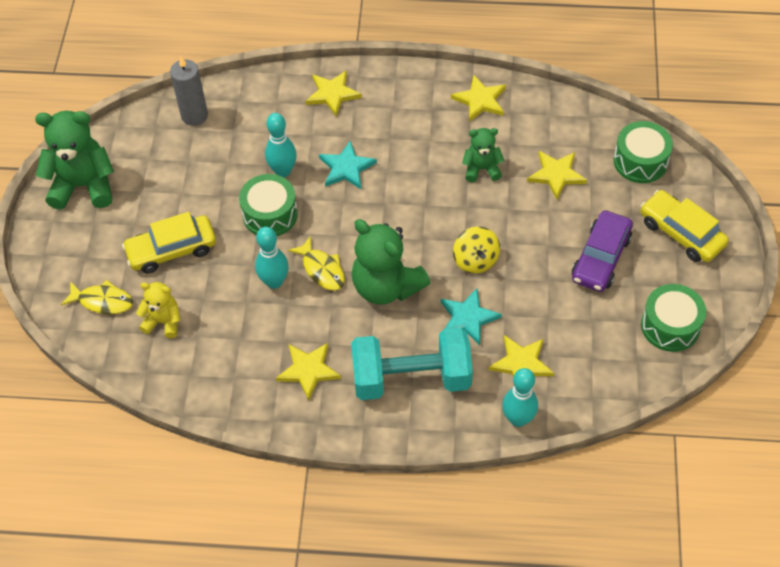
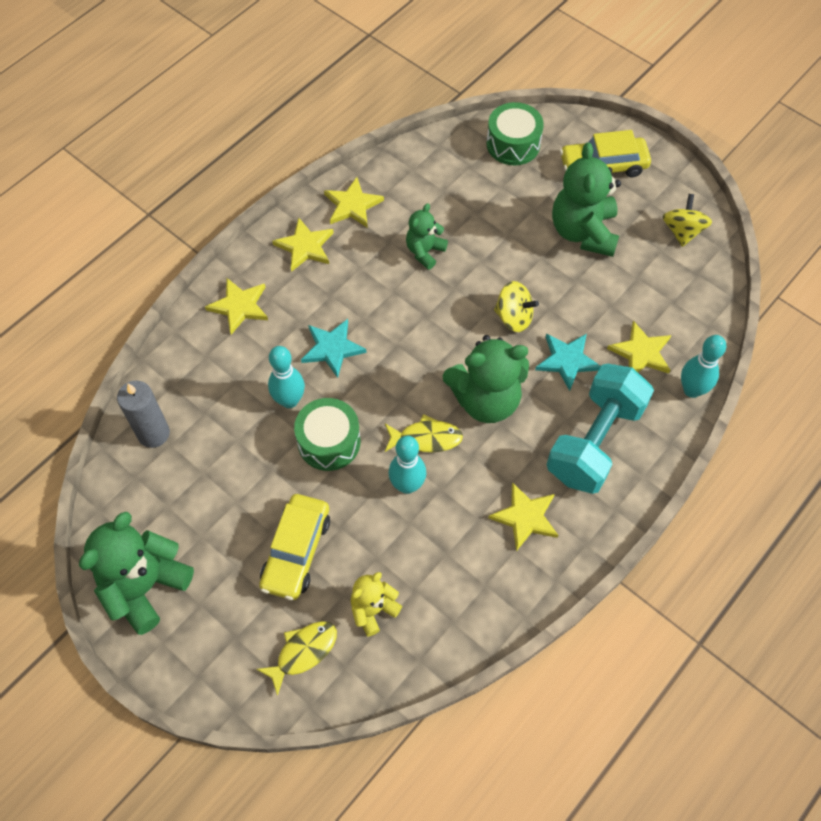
camera: 55 degrees left, 5 degrees up
yellow star [527,151,587,200] -> yellow star moved to [272,217,334,272]
purple car [572,210,633,292] -> green teddy bear [552,142,621,257]
green drum [641,284,706,352] -> yellow spinning top [662,194,712,247]

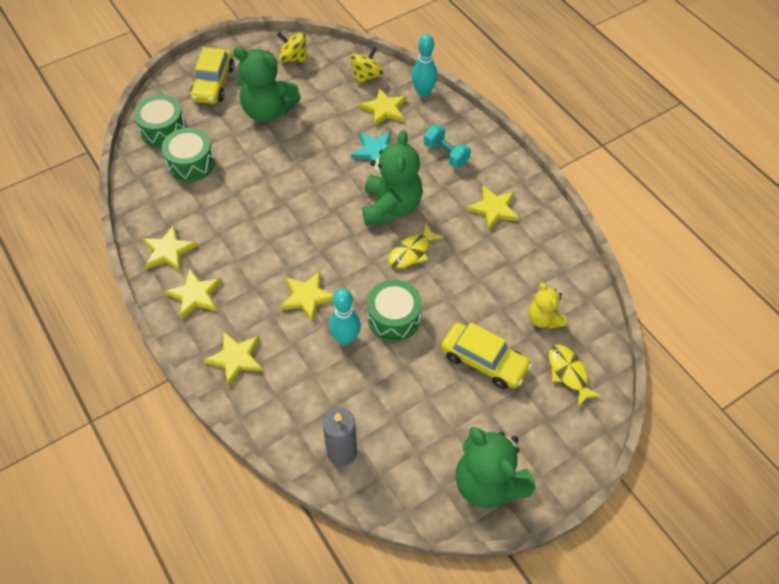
camera: 75 degrees left, 5 degrees down
turquoise star [301,319,367,378] -> yellow star [280,271,334,322]
yellow fish [385,414,463,452] -> yellow fish turned 150 degrees counterclockwise [389,224,444,268]
turquoise bowling pin [389,436,426,494] -> none
green teddy bear [406,203,448,270] -> none
yellow spinning top [494,281,539,332] -> yellow spinning top moved to [350,46,383,84]
turquoise dumbbell [547,364,654,494] -> turquoise dumbbell [424,125,471,168], size x0.52
none -> green drum [162,128,215,182]

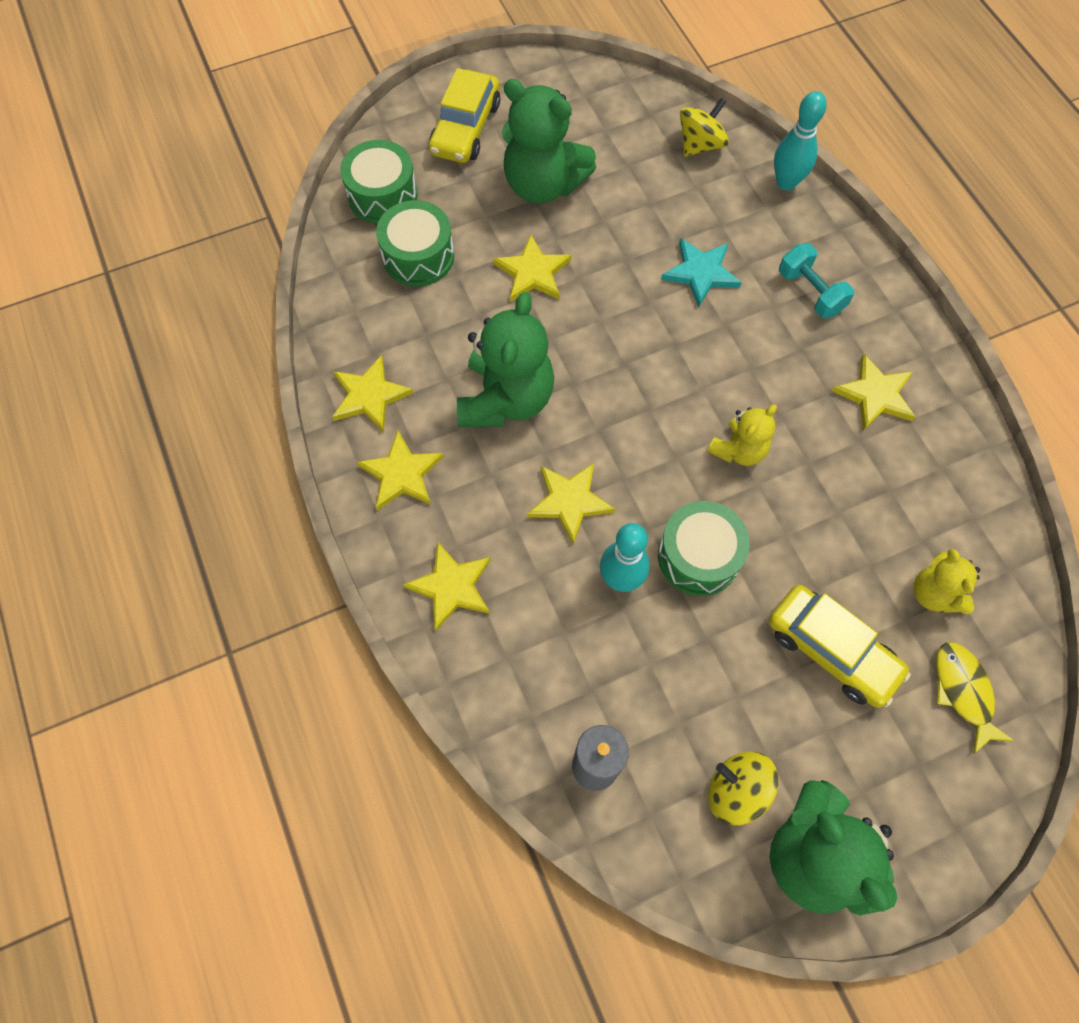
camera: 10 degrees right, 10 degrees up
yellow spinning top [277,32,308,62] -> yellow spinning top moved to [708,752,779,825]
yellow star [359,88,407,127] -> yellow star moved to [493,234,572,302]
green teddy bear [362,130,423,226] -> green teddy bear moved to [457,292,554,427]
yellow fish [389,224,444,268] -> yellow teddy bear [707,404,777,466]

